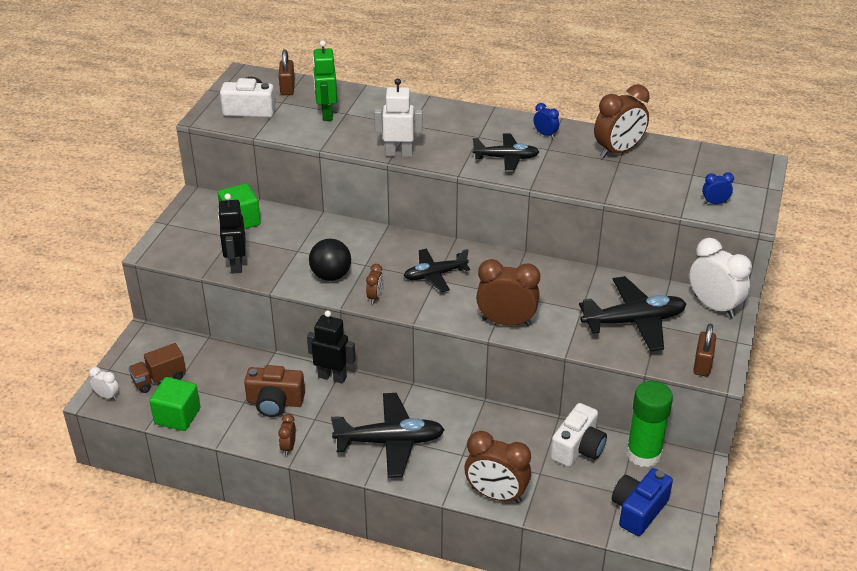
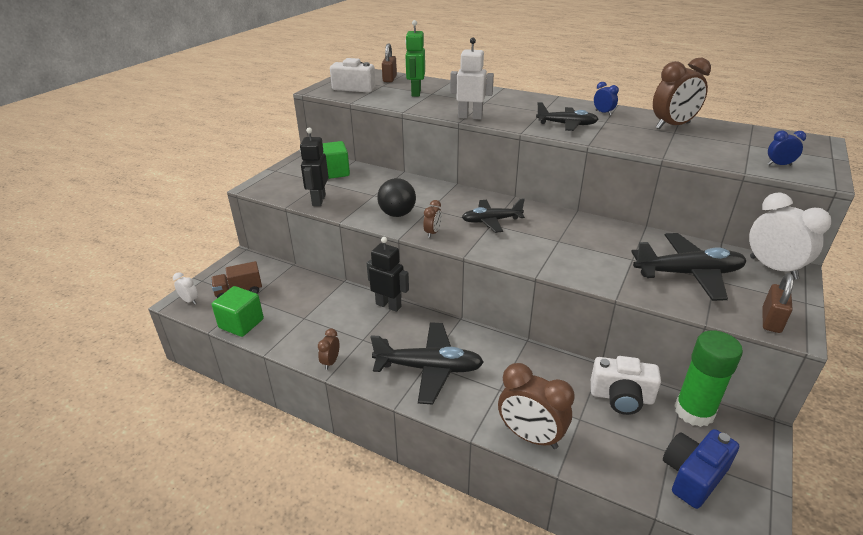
camera: 10 degrees right, 5 degrees down
brown camera [244,365,305,417] -> none
brown clock [476,259,540,326] -> none
white camera [550,403,607,467] -> white camera turned 60 degrees clockwise [591,356,661,415]

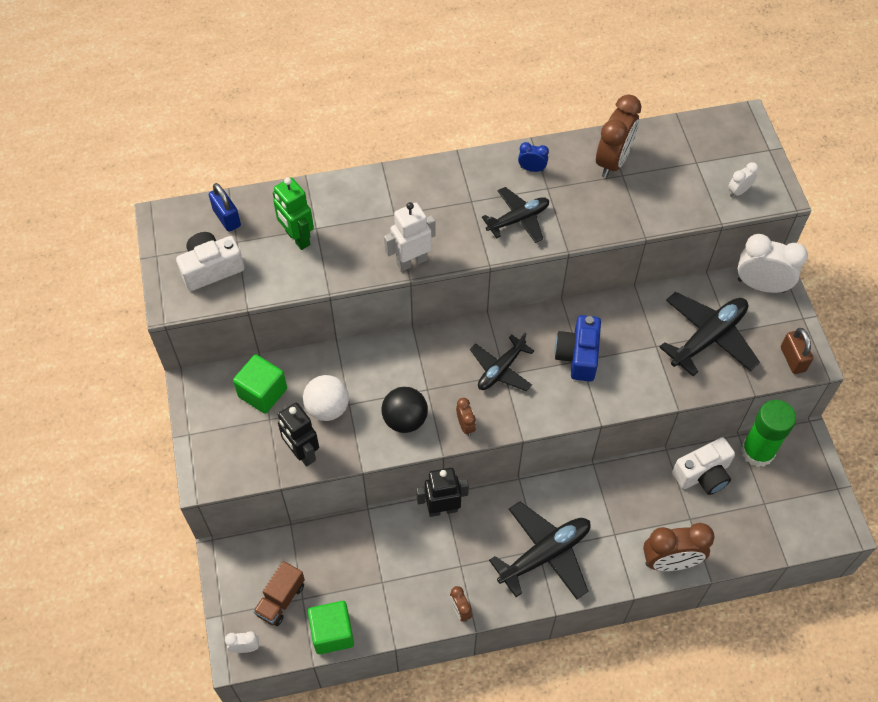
camera: 40 degrees left, 25 degrees up
brown padlock [382,43,397,82] -> blue padlock [209,183,241,232]
blue camera [663,429,739,509] -> blue camera moved to [554,315,601,381]
blue clock [768,130,806,166] -> white clock [728,162,758,197]
none -> white ball [303,375,349,421]

